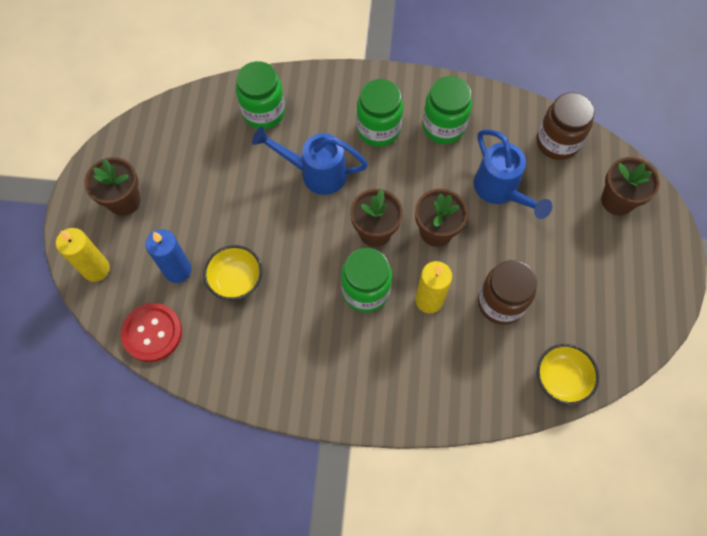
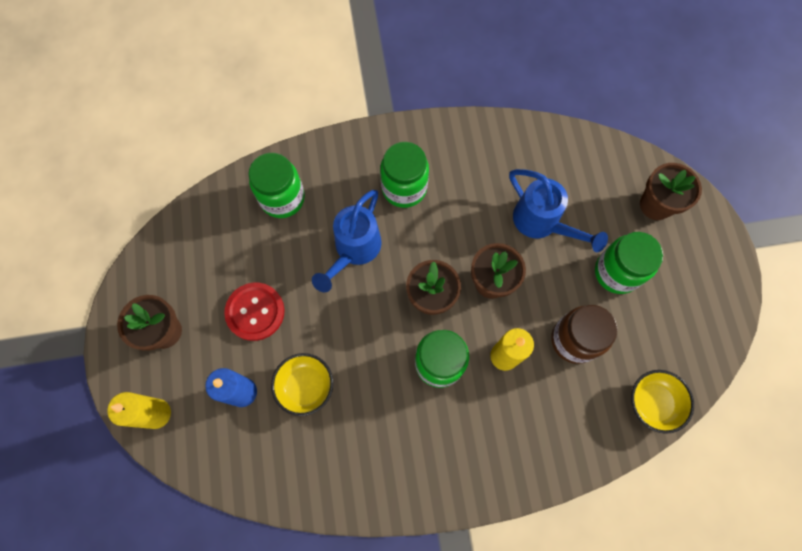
camera: 15 degrees left, 5 degrees up
red button [121,303,182,362] -> red button moved to [224,283,285,341]
blue watering can [252,126,368,195] -> blue watering can turned 60 degrees counterclockwise [312,190,382,292]
green jar [422,76,472,144] -> green jar moved to [595,232,663,294]
brown jar [536,93,595,160] -> none

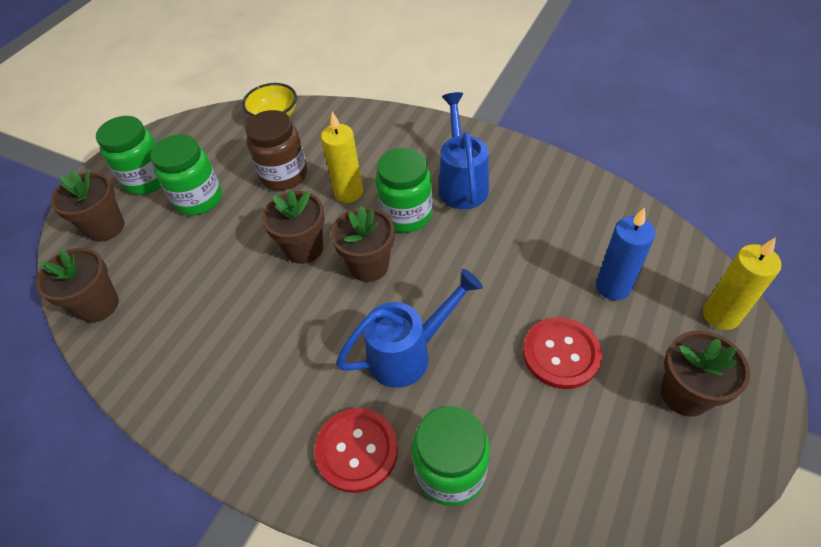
camera: 140 degrees left, 20 degrees down
yellow bowl [271,353,333,416] -> none
green jar [380,142,429,208] -> green jar moved to [96,116,161,195]
blue watering can [509,169,608,252] -> blue watering can moved to [439,92,489,209]
none -> brown flower pot [36,248,119,323]
none -> red button [314,408,398,493]

